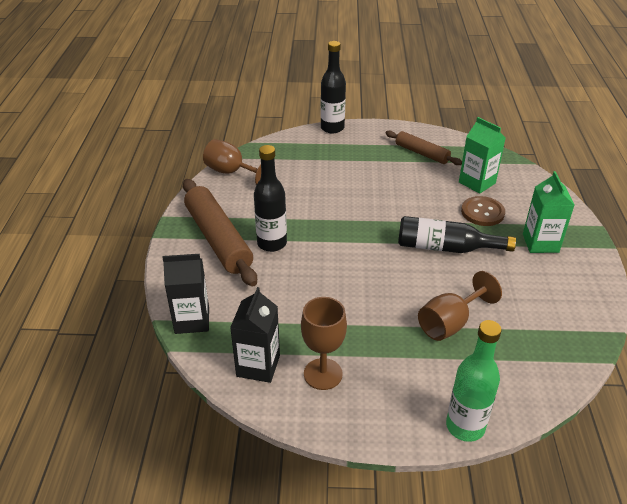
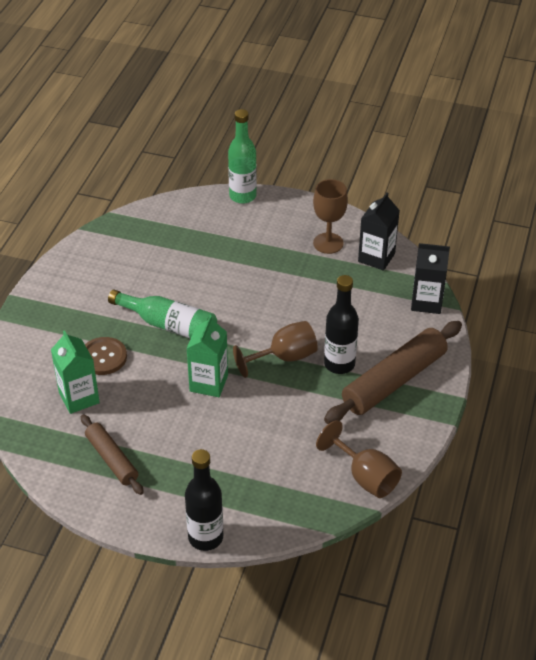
camera: 165 degrees left, 5 degrees up
brown rolling pin [183,179,257,286] -> brown rolling pin turned 60 degrees clockwise [324,321,462,424]
black bottle [398,216,516,253] -> green bottle [108,289,217,339]
brown goblet [418,271,502,341] -> brown goblet moved to [233,321,318,378]
green carton [523,171,574,253] -> green carton moved to [186,315,228,397]

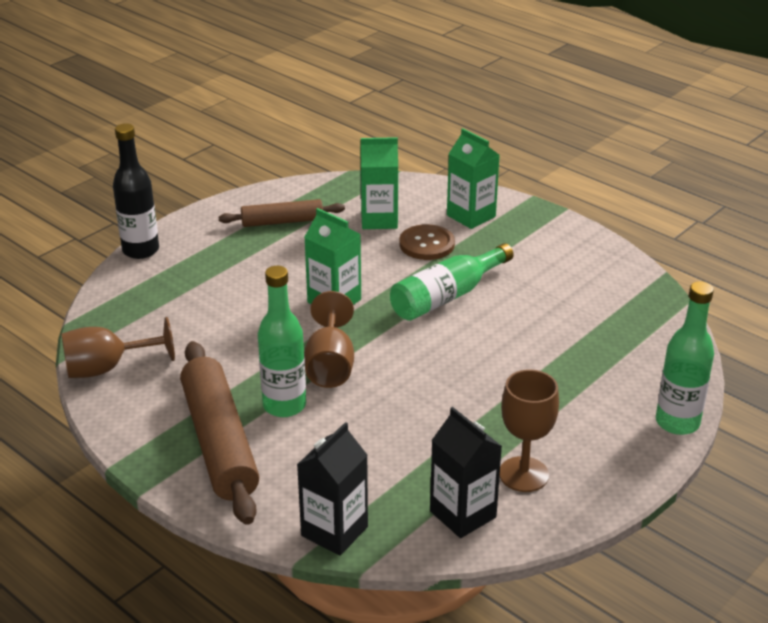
camera: 115 degrees right, 10 degrees down
black bottle [324,275,359,374] -> green bottle [258,266,306,417]
none -> green carton [447,128,500,229]

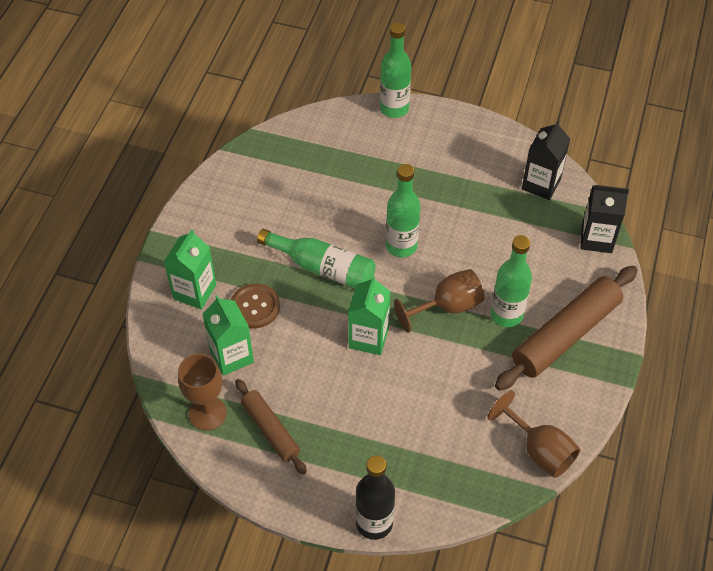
camera: 115 degrees left, 20 degrees up
brown goblet [500,369,559,492] -> brown goblet moved to [178,354,227,431]
none -> green bottle [386,164,421,258]

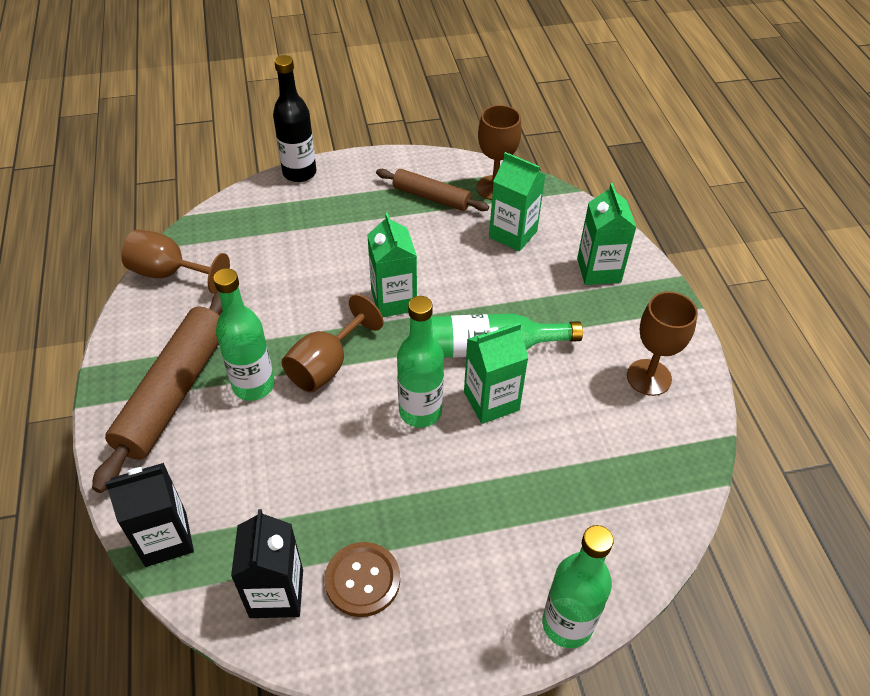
camera: 150 degrees right, 5 degrees down
brown button [231,283,280,328] -> brown button moved to [324,542,400,617]
none -> green carton [464,323,528,424]
none -> brown goblet [627,291,698,396]

